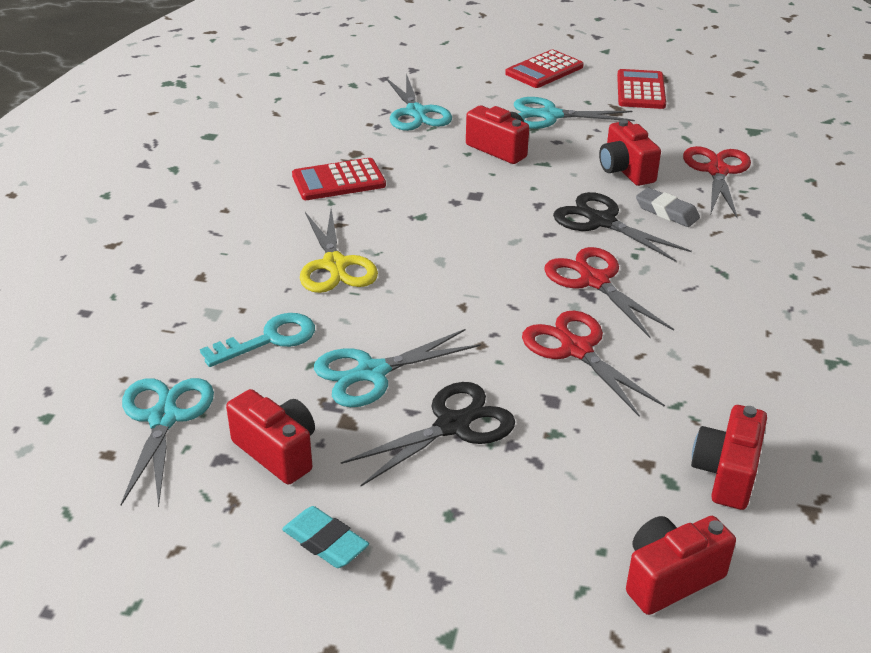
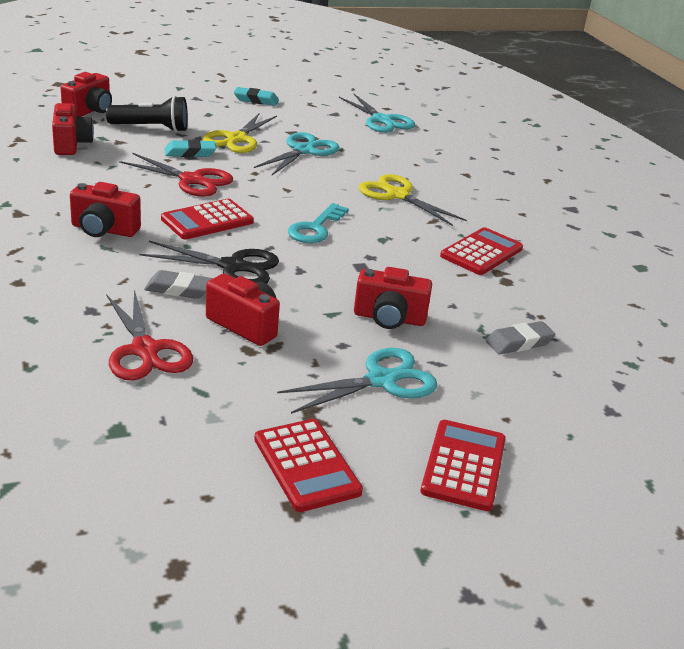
camera: 145 degrees right, 5 degrees down
turquoise key [200,313,315,367] -> turquoise key moved to [288,203,349,243]
red camera [226,389,315,485] -> red camera moved to [70,182,141,237]
black scissors [341,382,515,487] -> yellow scissors [202,113,277,153]
turquoise scissors [385,73,452,131] -> grey eraser [486,321,556,354]
red scissors [544,247,674,338] -> red calculator [161,199,254,239]
none -> black flashlight [106,96,188,132]
none -> turquoise eraser [165,140,216,157]

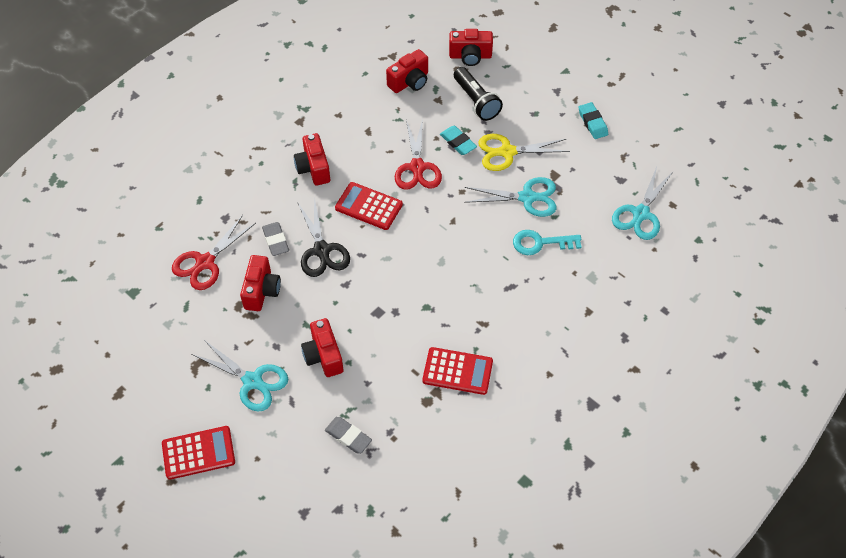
camera: 65 degrees right, 25 degrees up
red calculator [254,419,363,512] -> none
turquoise key [288,203,349,243] -> turquoise key moved to [513,230,581,255]
yellow scissors [358,174,467,226] -> none

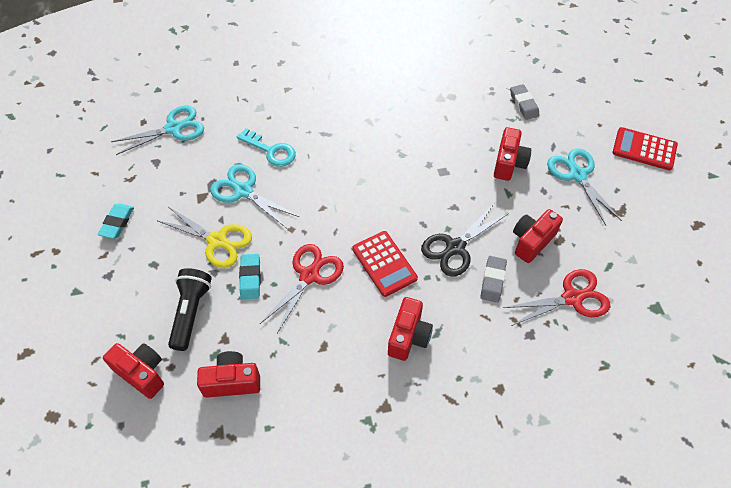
camera: 145 degrees left, 0 degrees up
black scissors [297,198,350,277] -> black scissors turned 150 degrees counterclockwise [421,204,509,277]
red calculator [422,347,493,395] -> none

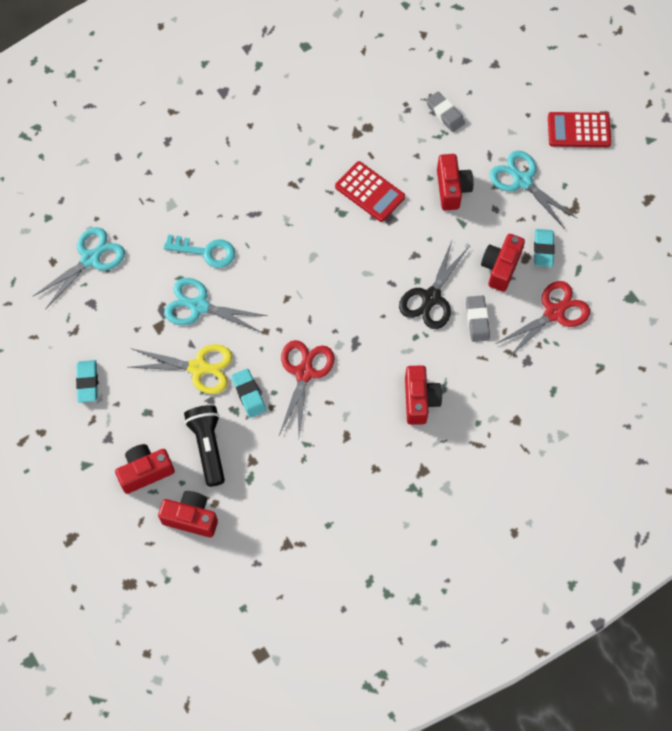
camera: 20 degrees left, 10 degrees up
red camera [197,351,260,398] -> red camera moved to [115,444,175,494]
red calculator [352,231,418,297] -> red calculator moved to [335,161,405,222]
none -> turquoise eraser [534,229,555,267]

